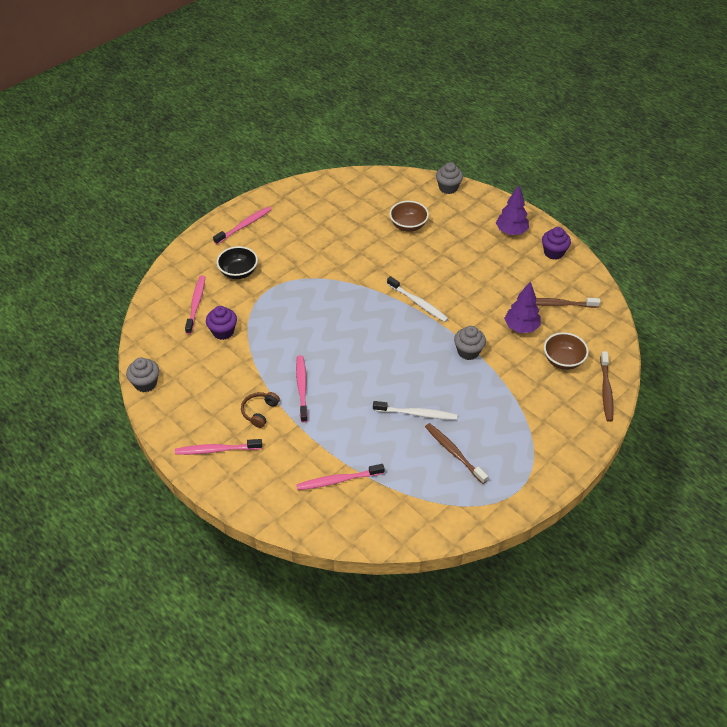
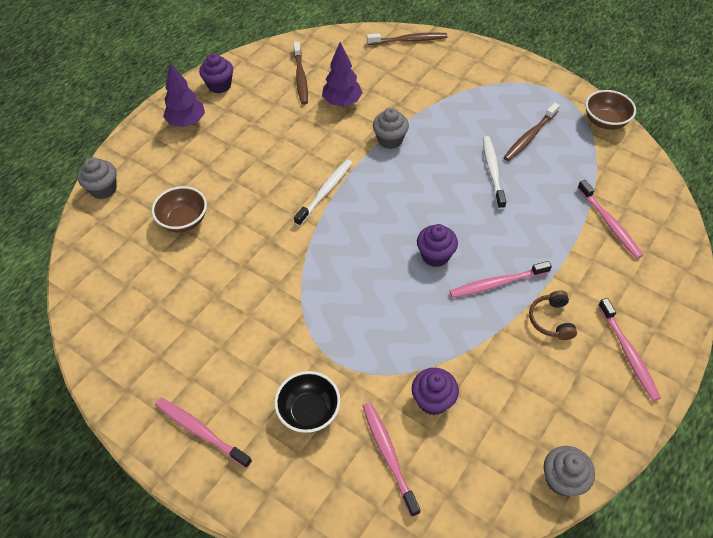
camera: 100 degrees left, 5 degrees up
pink toothbrush [185,275,205,334] -> pink toothbrush turned 75 degrees clockwise [363,402,420,517]
brown headphones [241,392,280,428] -> brown headphones turned 75 degrees clockwise [529,290,577,340]
brown bowl [544,332,589,370] -> brown bowl moved to [585,90,636,130]
none -> purple cupcake [417,224,458,267]

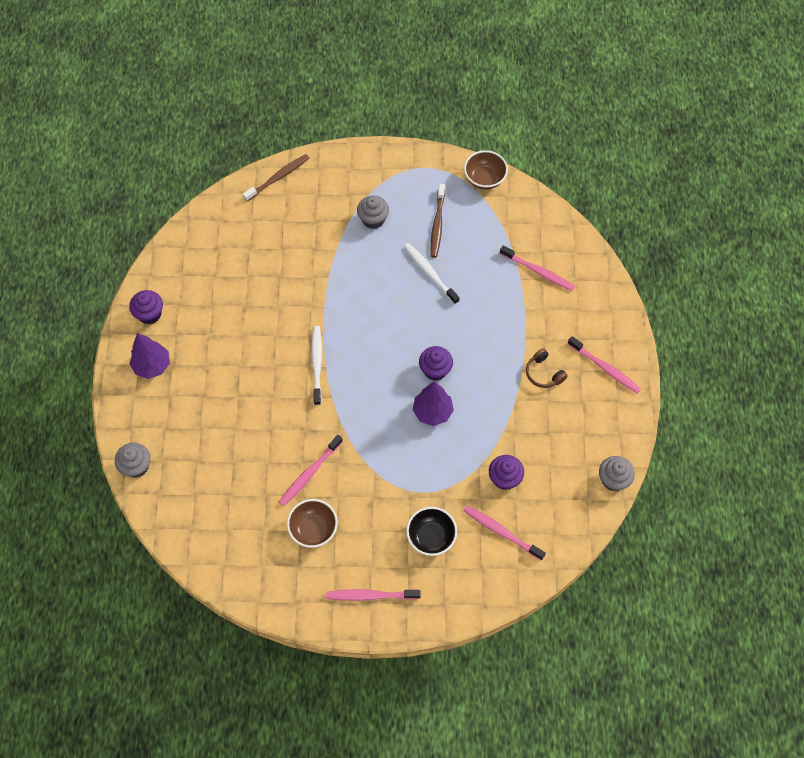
camera: 35 degrees left, 10 degrees up
brown bowl [152,186,207,232] -> brown bowl moved to [287,499,338,548]
brown toothbrush [293,42,308,105] -> none
purple tree [322,42,363,106] -> purple tree moved to [413,381,454,426]
grey cupcake [373,108,409,149] -> grey cupcake moved to [357,196,389,229]
pink toothbrush [450,261,552,298] -> pink toothbrush moved to [279,435,343,506]

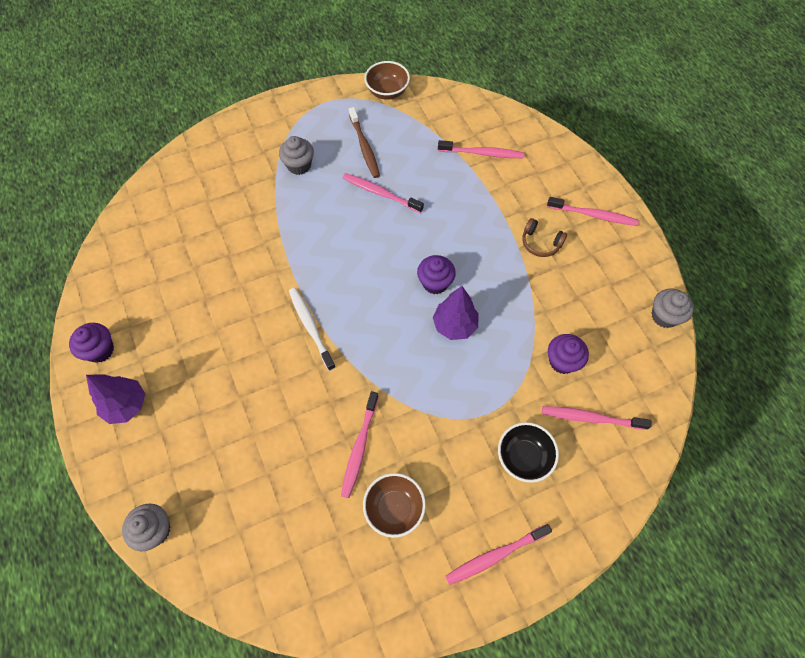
camera: 25 degrees left, 0 degrees up
brown toothbrush [242,154,309,202] -> none
white toothbrush [404,243,460,304] -> pink toothbrush [343,173,424,213]

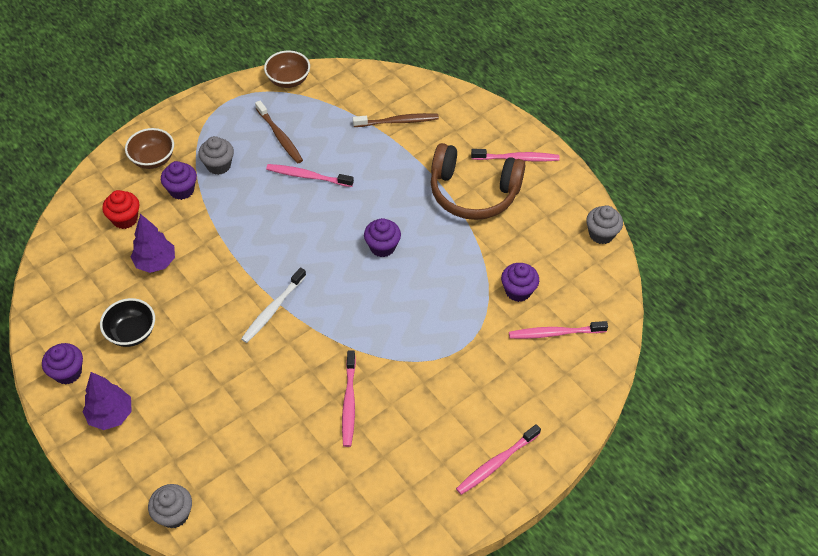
camera: 15 degrees left, 10 degrees down
white toothbrush [289,288,336,371] -> white toothbrush turned 105 degrees counterclockwise [241,267,306,343]
brown bowl [363,473,426,538] -> brown bowl moved to [125,128,174,169]
purple tree [433,286,479,340] -> purple tree moved to [131,214,175,273]
pink toothbrush [438,140,524,158] -> brown toothbrush [353,113,439,127]
black bowl [498,422,559,483] -> black bowl moved to [100,298,155,347]
brown headphones [522,218,567,257] -> brown headphones [430,143,525,220], size x2.26
none -> red cupcake [102,190,139,229]
none -> purple cupcake [161,161,197,200]

